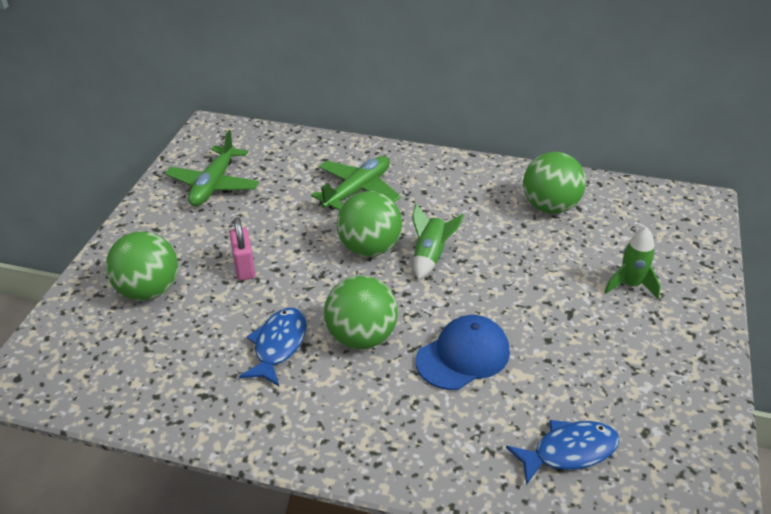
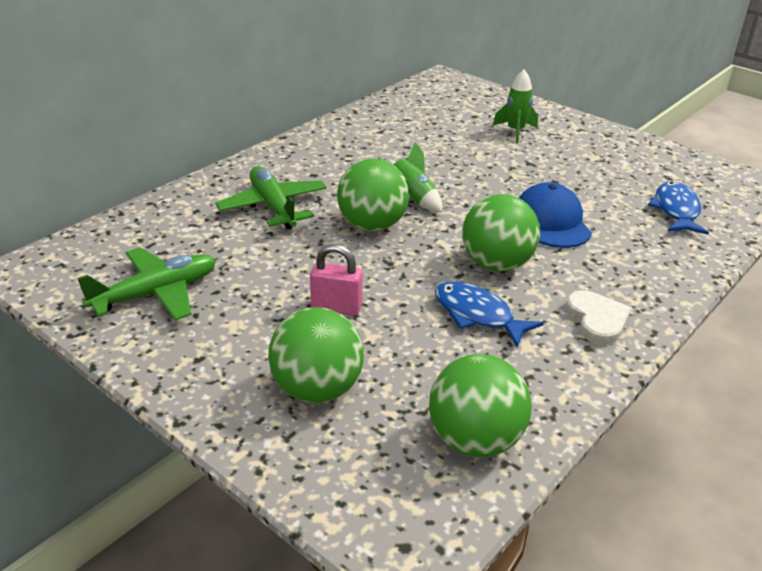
camera: 65 degrees left, 5 degrees down
green plane [165,130,259,206] -> green plane turned 75 degrees counterclockwise [77,247,216,320]
green ball [523,152,586,214] -> green ball moved to [429,354,532,457]
none -> white heart [566,290,631,345]

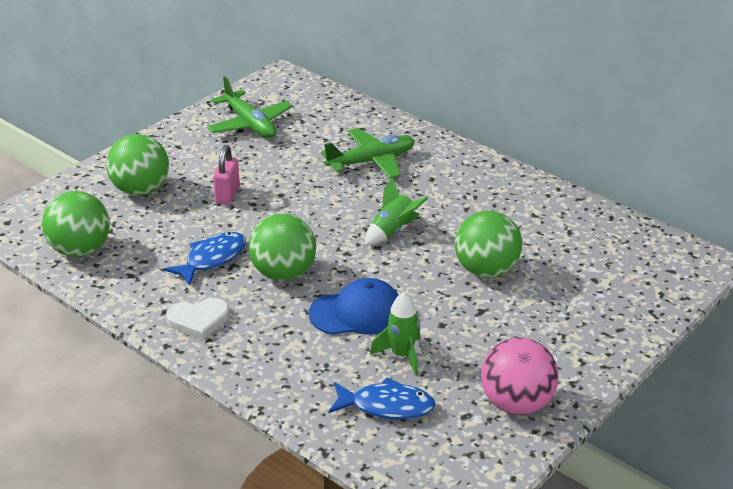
camera: 90 degrees right, 0 degrees up
green ball [337,159,409,231] -> green ball moved to [455,211,522,278]
green rocket [493,69,538,143] -> green rocket moved to [370,292,420,376]
none -> pink ball [481,337,558,415]

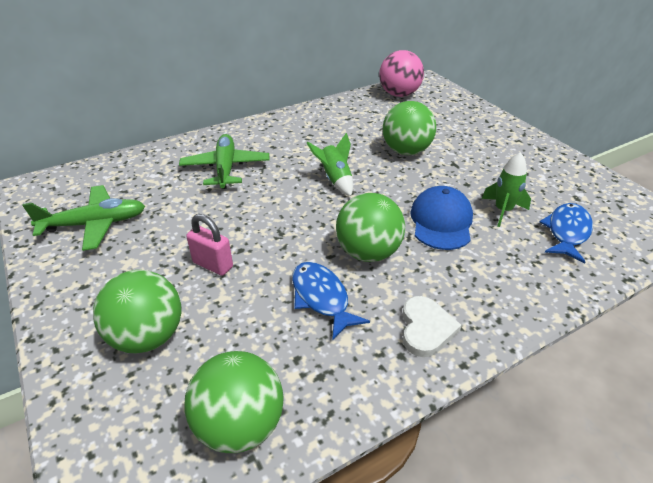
camera: 70 degrees left, 5 degrees up
pink ball [481,337,558,415] -> pink ball moved to [379,50,424,97]

